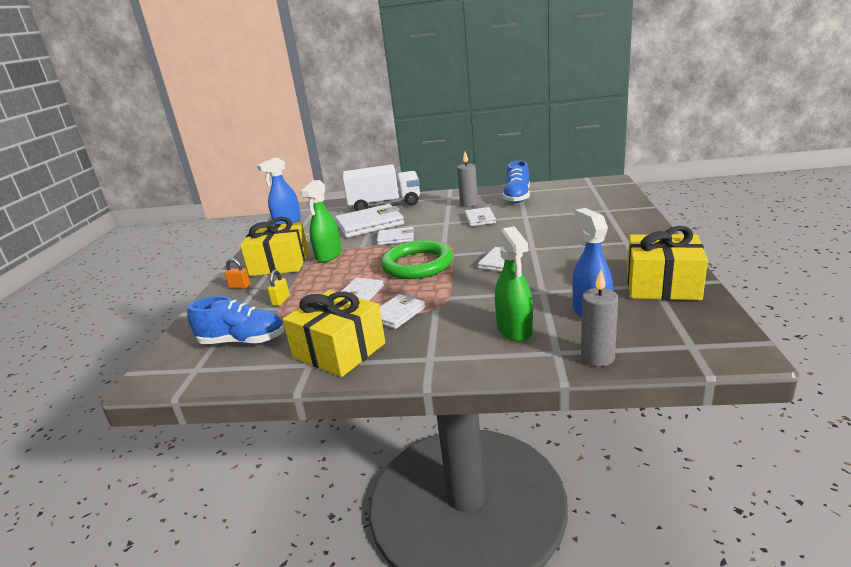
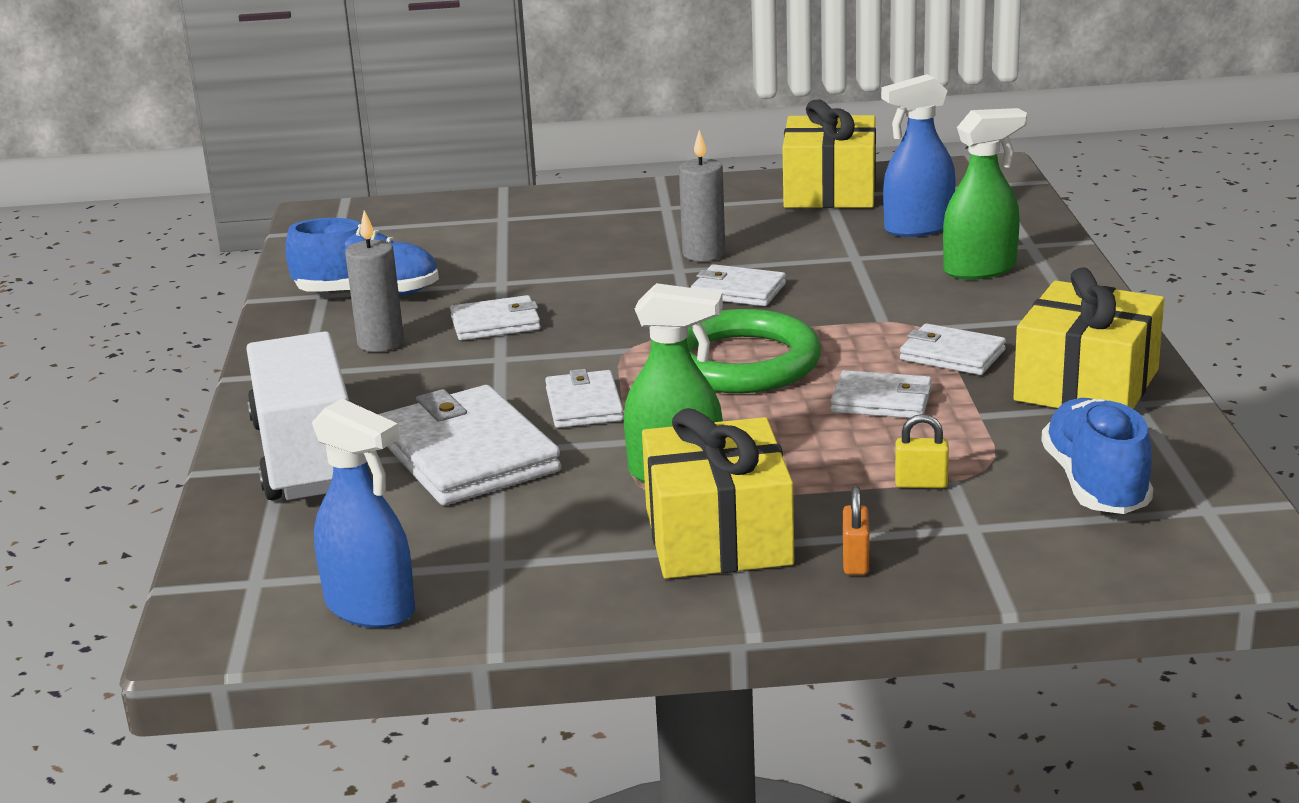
camera: 100 degrees left, 0 degrees up
grey candle [581,270,618,366] -> grey candle moved to [679,130,725,262]

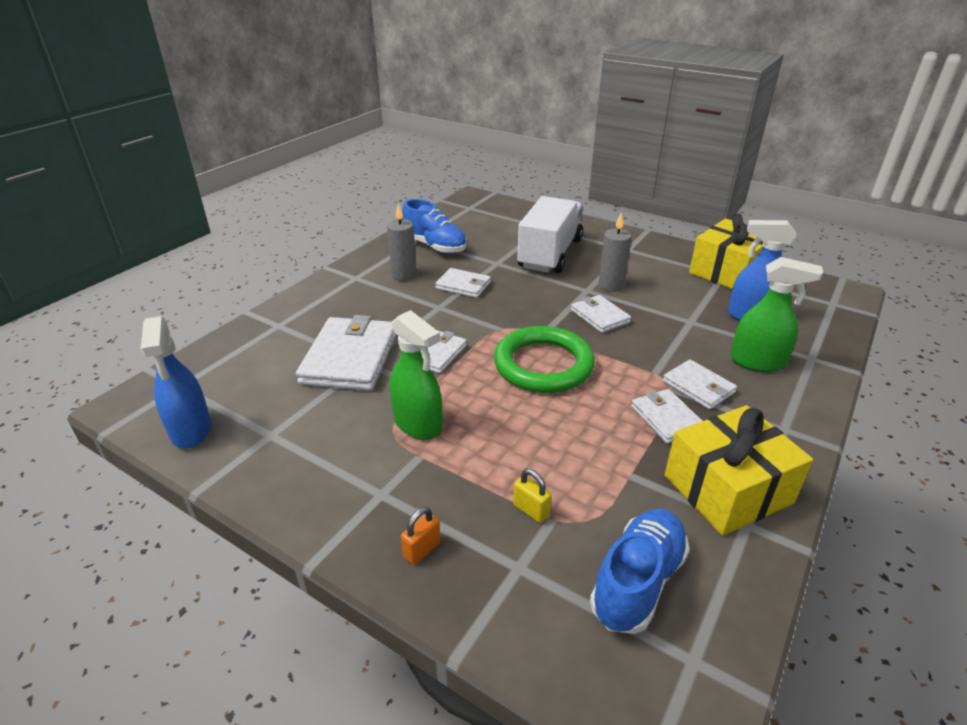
camera: 35 degrees right, 10 degrees up
white truck [246,331,349,500] -> white truck moved to [517,196,583,273]
yellow gift [642,408,794,579] -> none
white wallet [830,370,932,418] -> white wallet moved to [663,359,737,410]

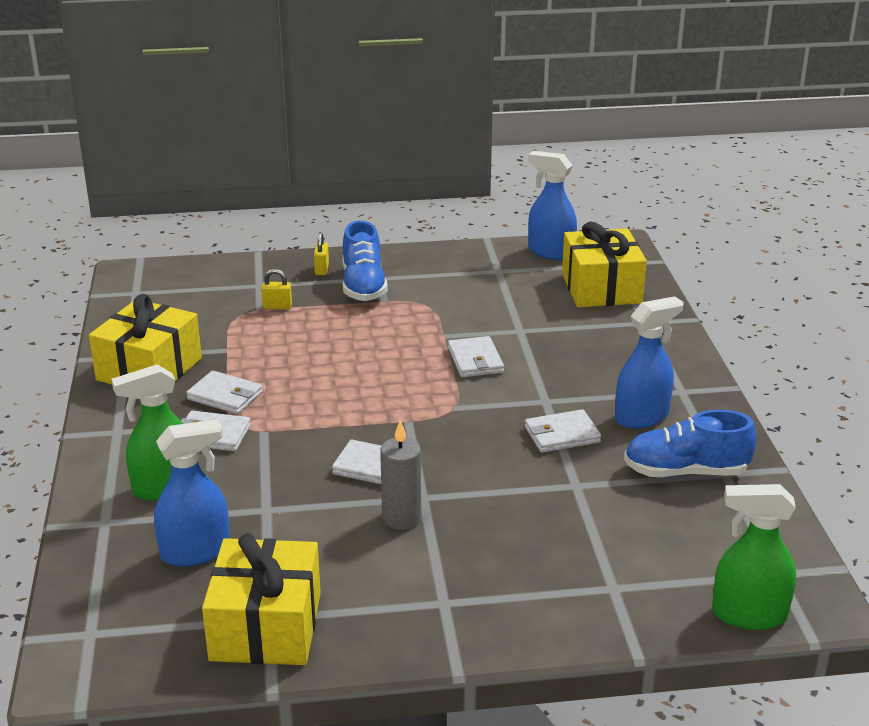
camera: 140 degrees right, 5 degrees down
white wallet [296,315,397,391] -> none
grey candle [387,203,417,281] -> blue spray bottle [615,296,684,429]
green spray bottle [390,310,442,440] -> green spray bottle moved to [712,484,796,630]
orange padlock [401,507,441,565] -> yellow padlock [314,232,329,275]
green ring [494,326,595,393] -> none
white truck [517,196,583,273] -> none
blue shoe [590,509,690,634] -> blue shoe moved to [343,221,388,301]
none -> yellow gift [562,222,647,308]

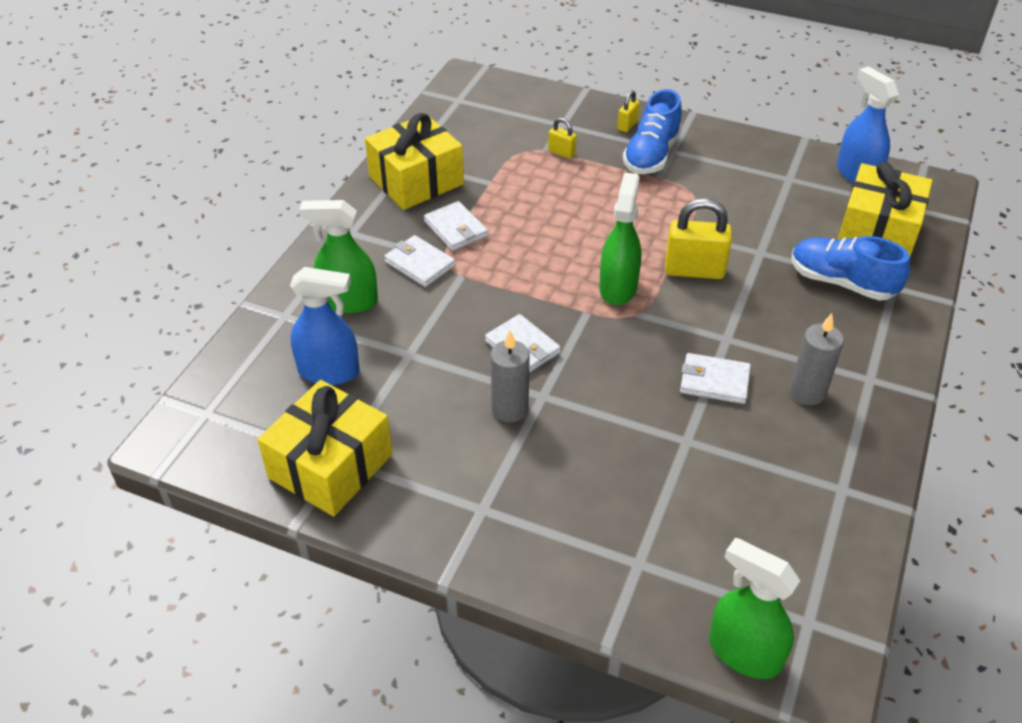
camera: 30 degrees right, 15 degrees up
white wallet [448,336,504,377] -> yellow padlock [665,198,732,279]
blue spray bottle [615,296,684,429] -> grey candle [789,313,844,405]
blue shoe [624,410,757,477] -> blue shoe moved to [791,236,910,301]
none -> green spray bottle [599,172,641,305]

